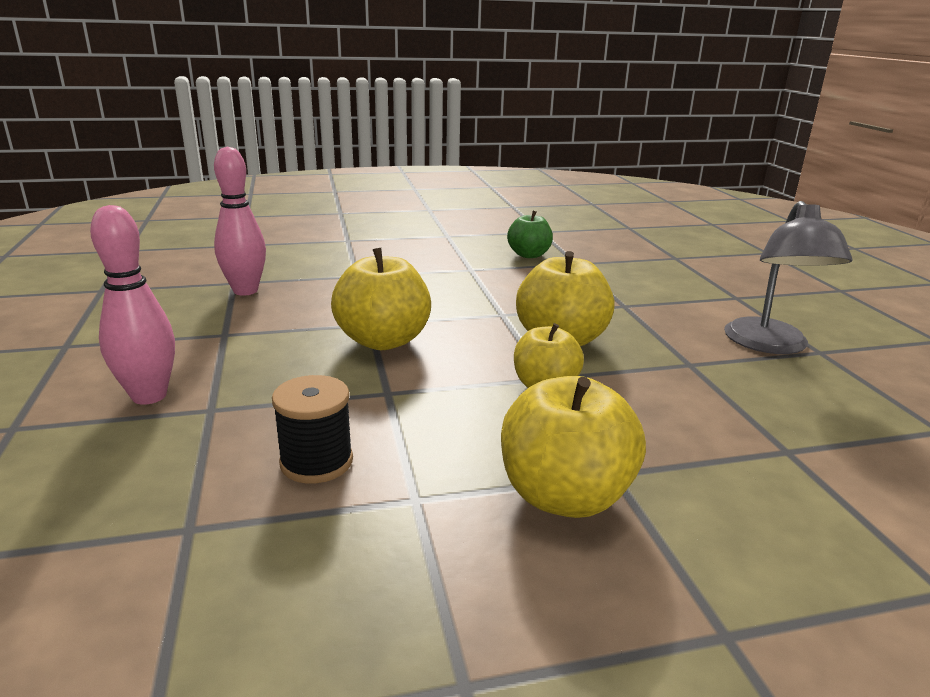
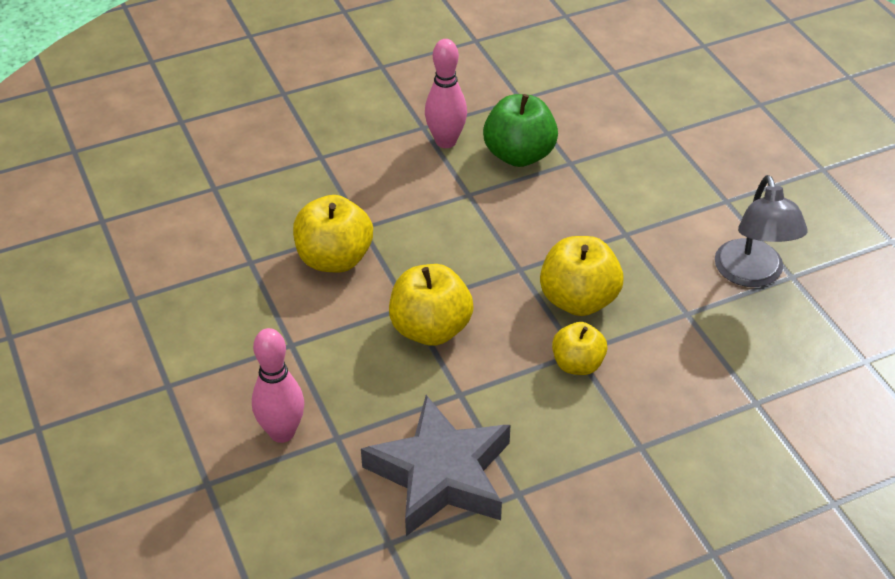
camera: 10 degrees left, 20 degrees up
pink bowling pin [214,147,266,296] -> pink bowling pin moved to [425,39,467,148]
black spool [272,375,353,483] -> grey star [361,395,510,536]
yellow apple [501,376,646,518] -> yellow apple moved to [293,195,373,273]
green apple [507,211,553,258] -> green apple [483,94,558,167], size x1.56

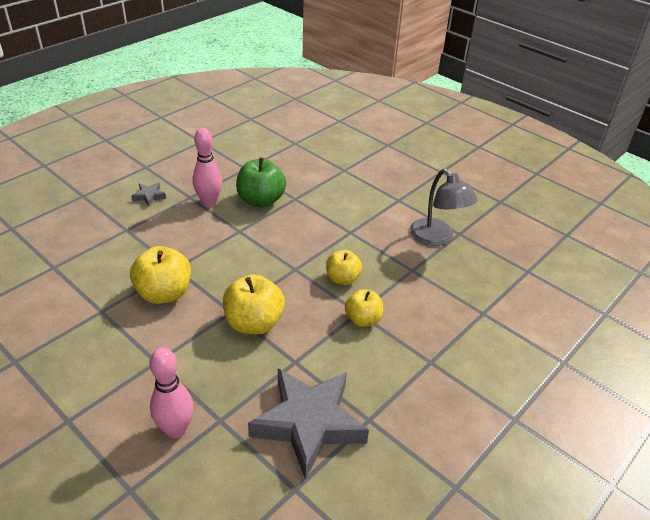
camera: 25 degrees left, 5 degrees down
yellow apple [540,236,624,316] -> yellow apple [326,250,362,285], size x0.64
none -> grey star [131,182,166,206]

